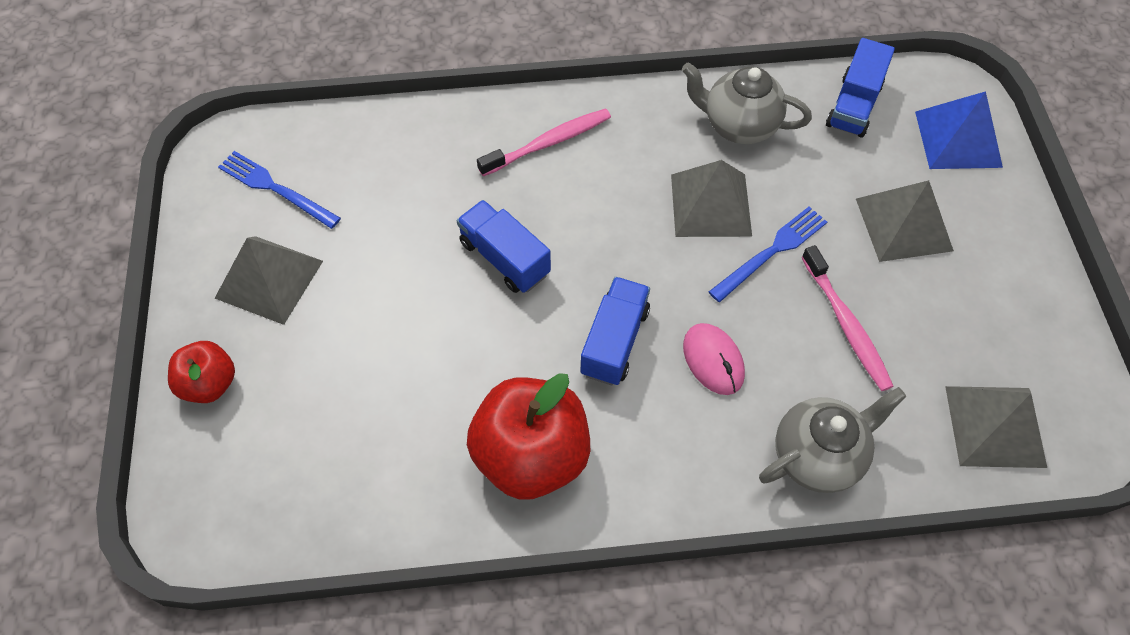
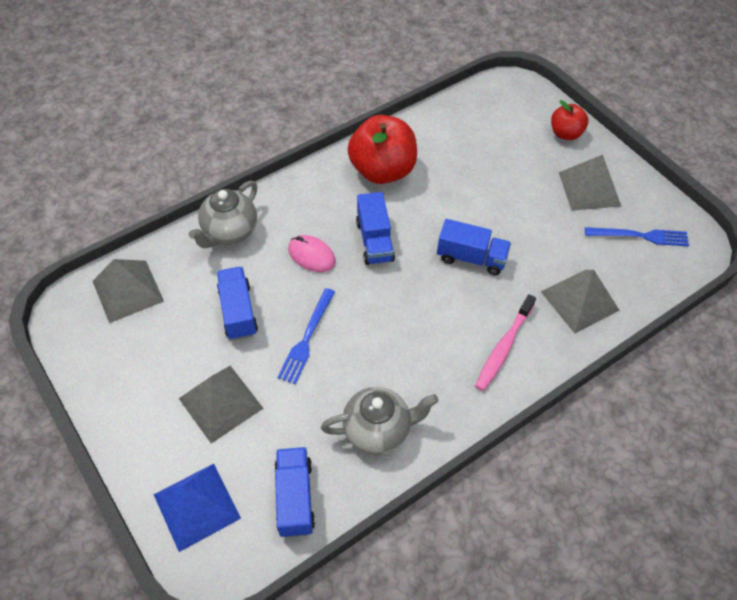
camera: 150 degrees right, 5 degrees down
grey pyramid [671,160,752,237] -> grey pyramid moved to [541,270,619,333]
pink toothbrush [801,245,893,391] -> blue truck [217,266,258,340]

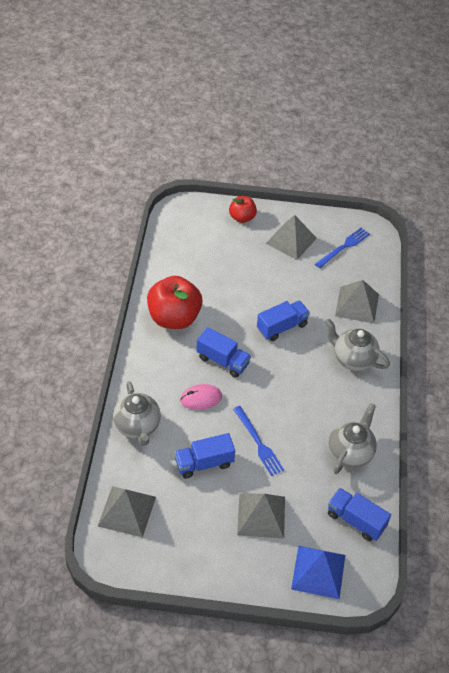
camera: 50 degrees left, 5 degrees down
blue truck [217,266,258,340] -> blue truck turned 45 degrees counterclockwise [175,433,235,479]
pink toothbrush [475,294,536,391] -> grey teapot [325,319,390,371]

